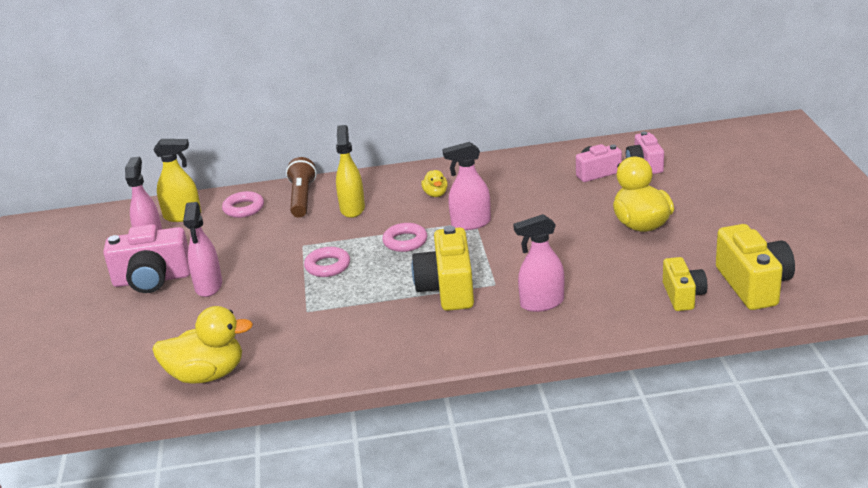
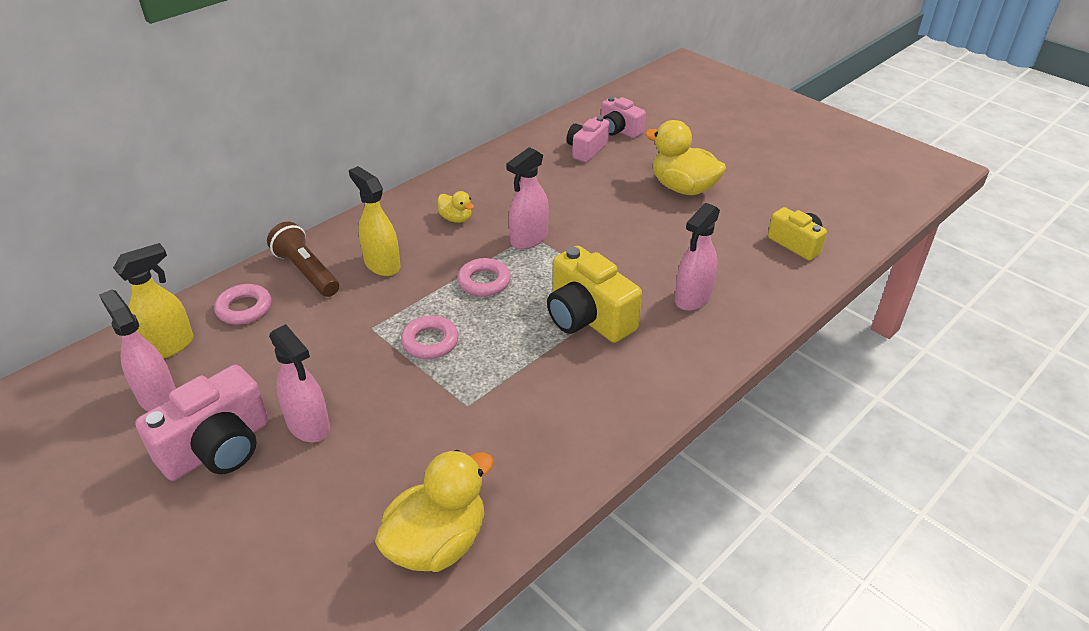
camera: 40 degrees left, 10 degrees up
yellow camera [716,224,795,310] -> none

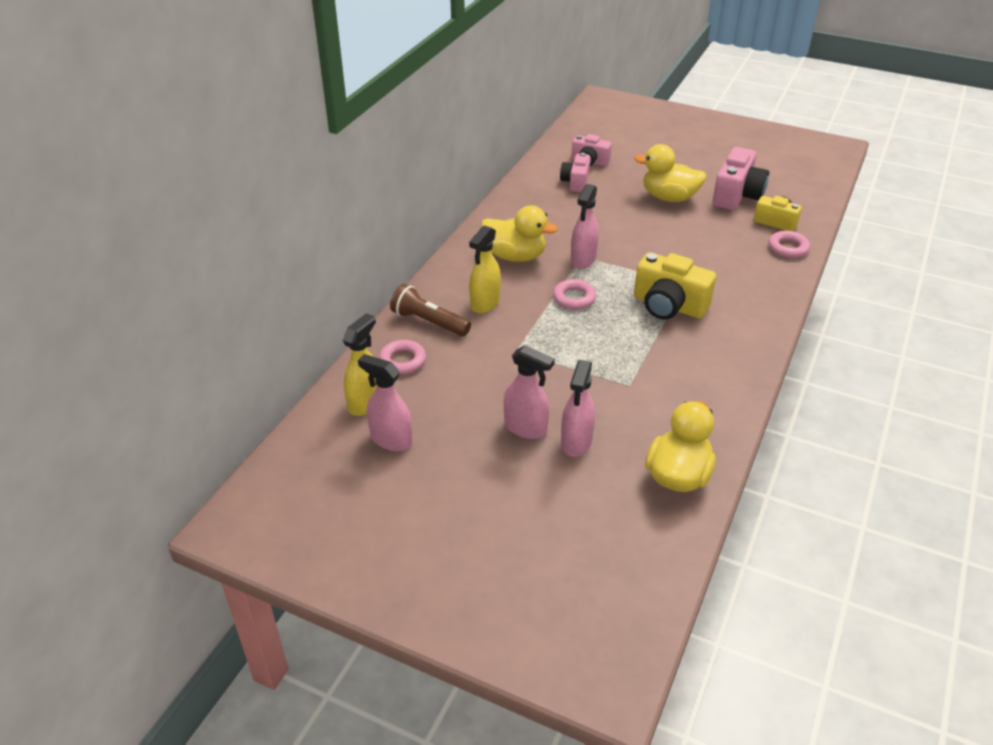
camera: 20 degrees left, 0 degrees up
pink camera [135,365,268,481] -> pink camera moved to [712,147,769,210]
yellow spray bottle [349,166,400,276] -> yellow spray bottle turned 90 degrees counterclockwise [469,226,501,313]
pink ring [401,316,459,359] -> pink ring moved to [769,231,810,258]
yellow duck [438,191,474,223] -> yellow duck [481,205,558,262], size x2.02
pink spray bottle [675,203,720,311] -> pink spray bottle moved to [561,360,595,457]

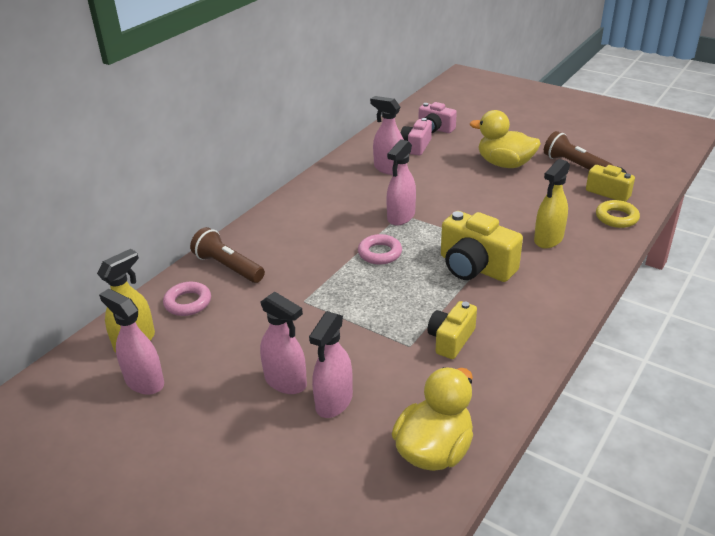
camera: 10 degrees right, 5 degrees down
yellow spray bottle [469,226,501,313] -> yellow spray bottle moved to [534,159,570,249]
yellow duck [481,205,558,262] -> none
pink camera [712,147,769,210] -> brown flashlight [544,131,613,170]
pink ring [769,231,810,258] -> yellow ring [596,200,640,228]
none -> pink spray bottle [370,96,404,175]
none -> yellow camera [427,301,477,359]

